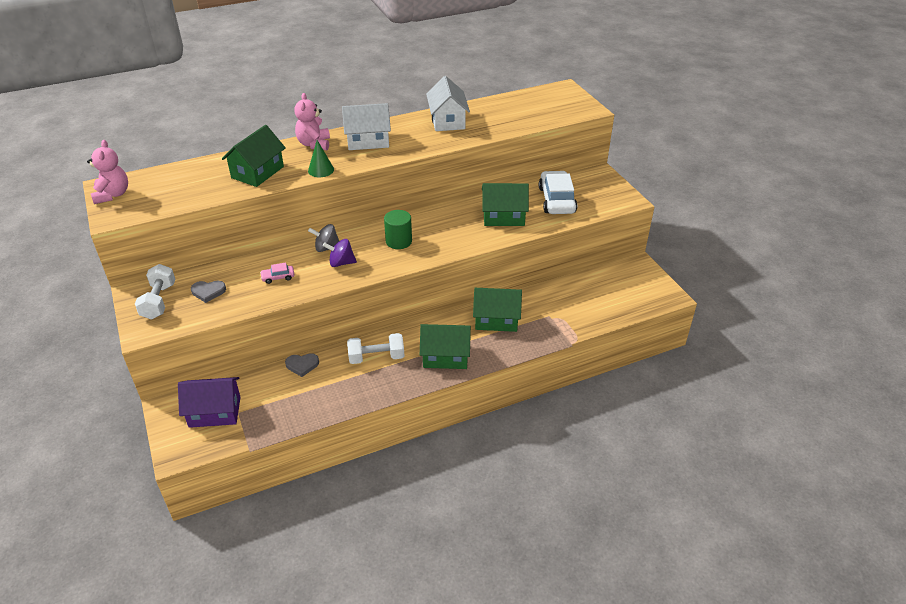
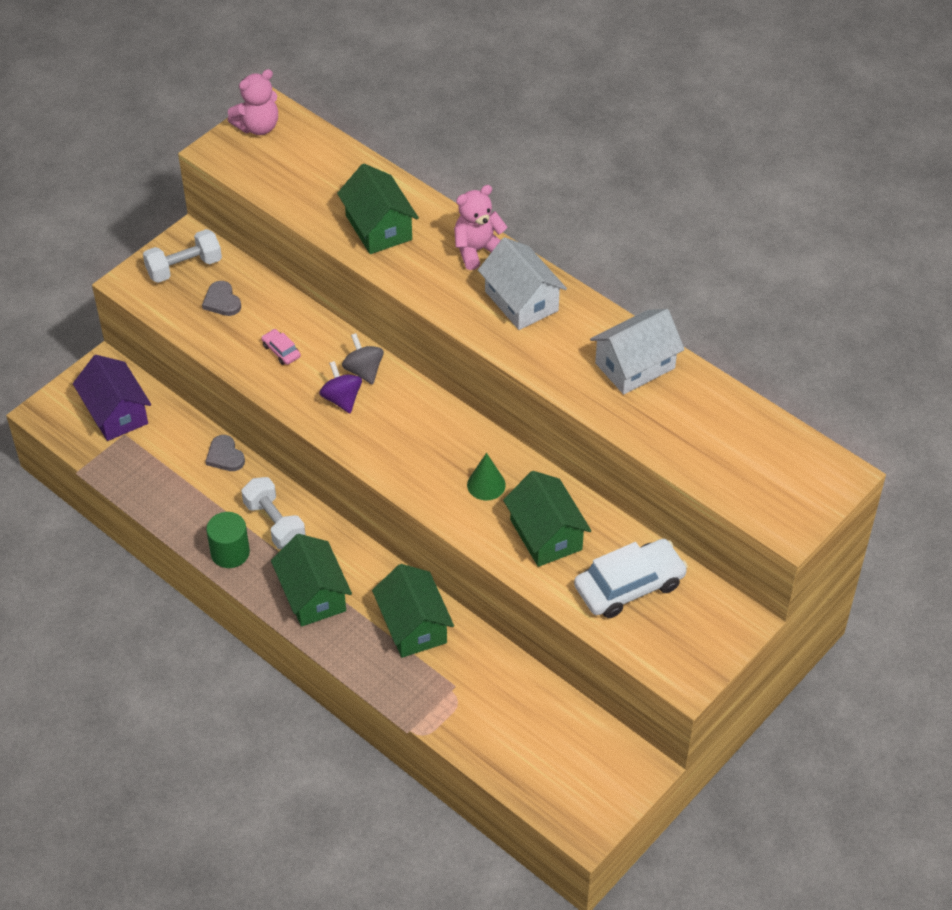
camera: 65 degrees right, 10 degrees up
green house [222,125,286,187] -> green house turned 60 degrees clockwise [337,163,419,254]
green cone [308,140,334,177] -> green cone moved to [467,453,506,501]
green cylinder [384,210,412,249] -> green cylinder moved to [206,512,250,568]

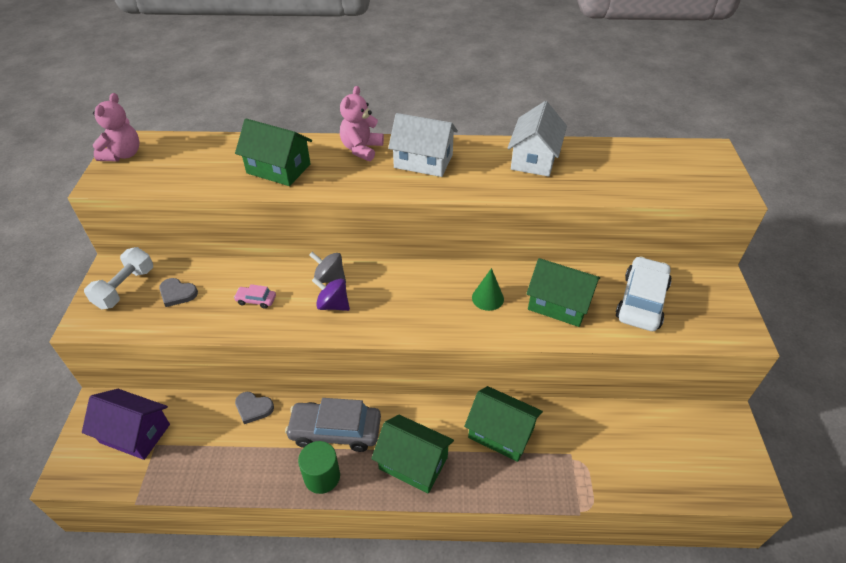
camera: 40 degrees left, 5 degrees down
white dumbbell [241,477,306,549] -> grey car [285,398,381,452]

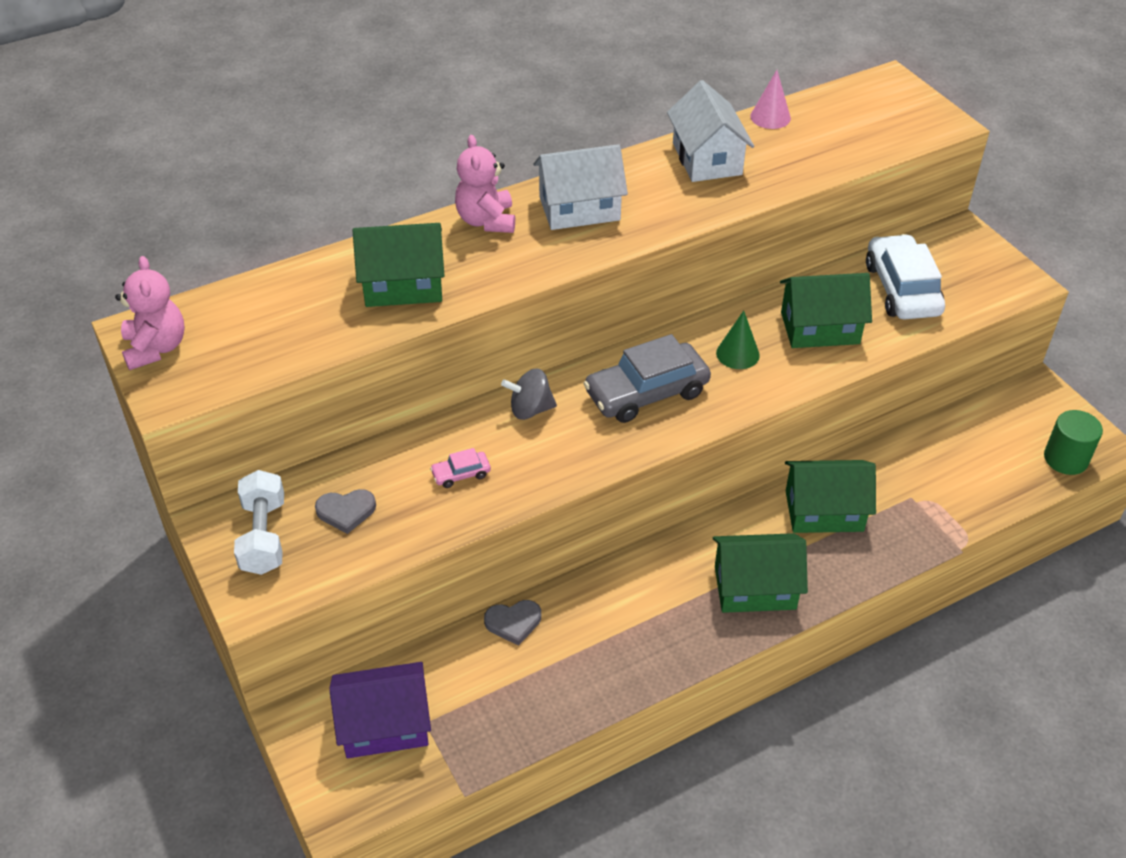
camera: 30 degrees left, 0 degrees up
grey car [285,398,381,452] -> grey car moved to [583,334,711,423]
green cylinder [298,441,340,494] -> green cylinder moved to [1044,410,1103,475]
purple spinning top [312,277,350,311] -> none
none -> pink cone [750,70,791,129]

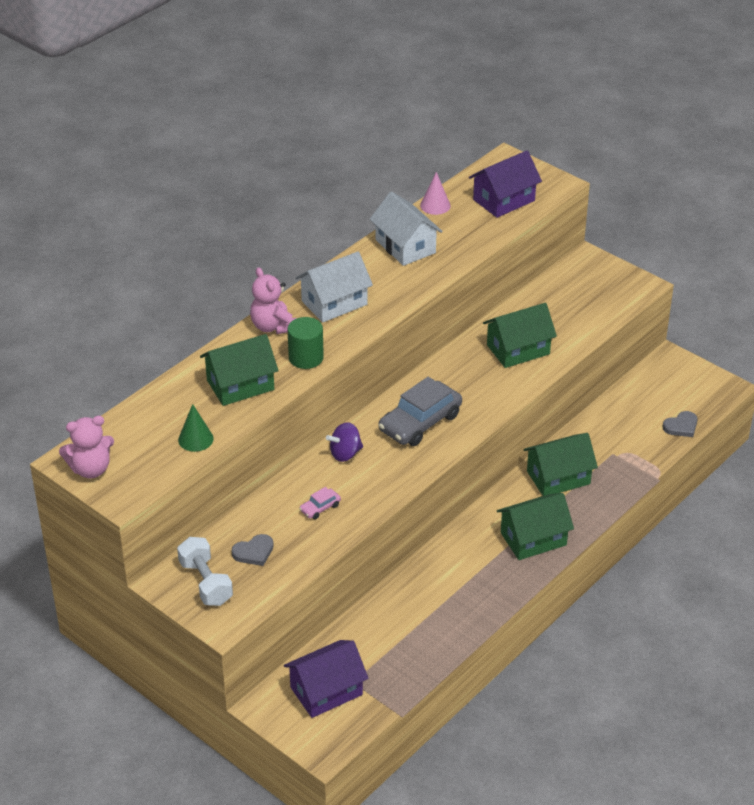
camera: 20 degrees left, 5 degrees down
pink teddy bear [115,256,185,370] -> pink teddy bear turned 105 degrees clockwise [59,416,114,479]
grey heart [484,600,541,646] -> grey heart moved to [663,411,698,437]
grey spinning top [501,369,557,420] -> purple spinning top [326,422,363,462]
green cone [716,311,760,369] -> green cone moved to [178,404,214,452]
white car [866,234,945,320] -> none
green cylinder [1044,410,1103,475] -> green cylinder moved to [288,317,324,369]
none -> purple house [469,150,542,218]

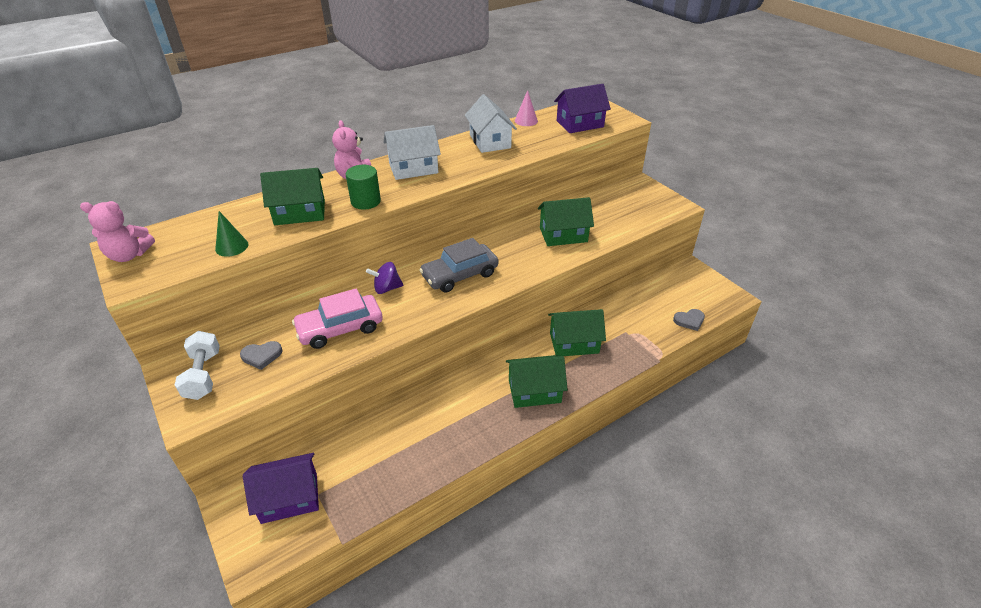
camera: 15 degrees right, 0 degrees up
pink car [299,487,341,519] -> pink car [292,288,383,349], size x2.24

